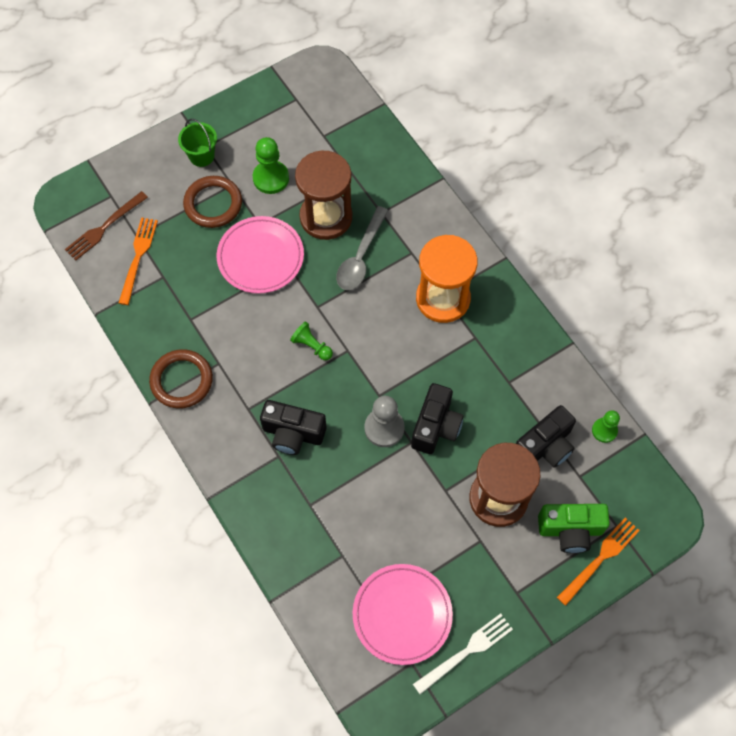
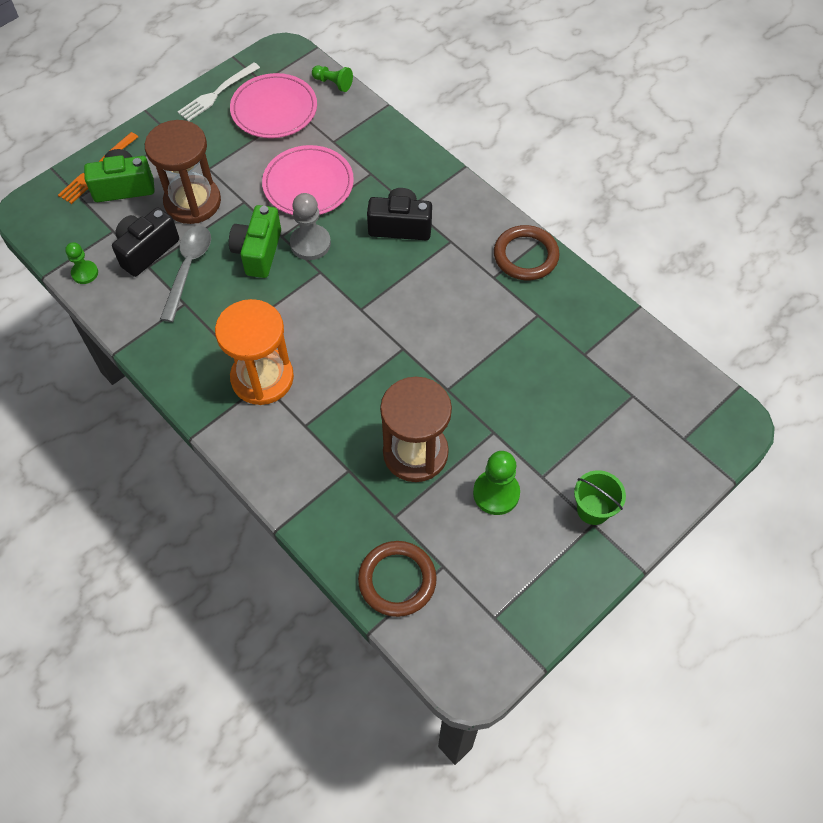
camera: 170 degrees right, 5 degrees down
brown fork [65,191,148,260] -> none
orange fork [119,217,158,305] -> none
brown ring [183,176,242,228] -> brown ring moved to [358,541,437,617]
pink plate [217,216,304,294] -> pink plate moved to [262,145,354,215]
green pawn [290,321,333,360] -> green pawn moved to [312,65,353,92]
grey spoon [336,206,389,290] -> grey spoon moved to [160,226,211,322]
black camera [411,383,464,454] -> green camera [229,205,281,278]

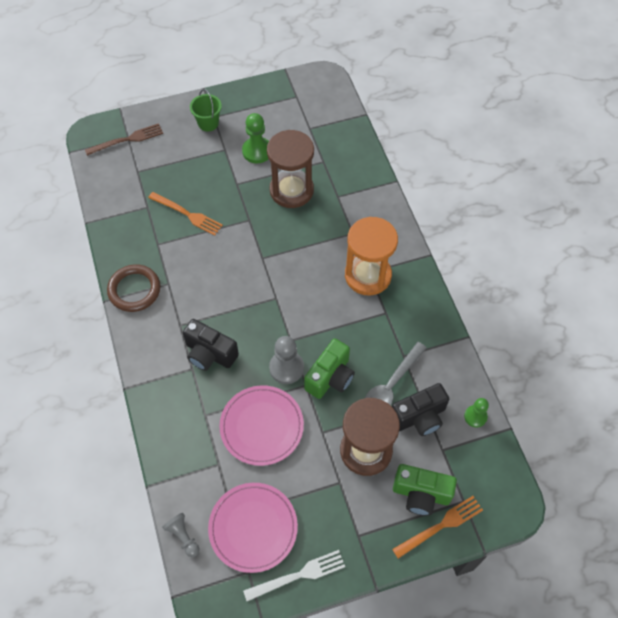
camera: 155 degrees left, 0 degrees up
green pawn [312,65,353,92] -> grey pawn [162,513,199,557]
brown ring [358,541,437,617] -> none
none -> brown fork [85,123,163,156]
none -> orange fork [148,192,223,236]

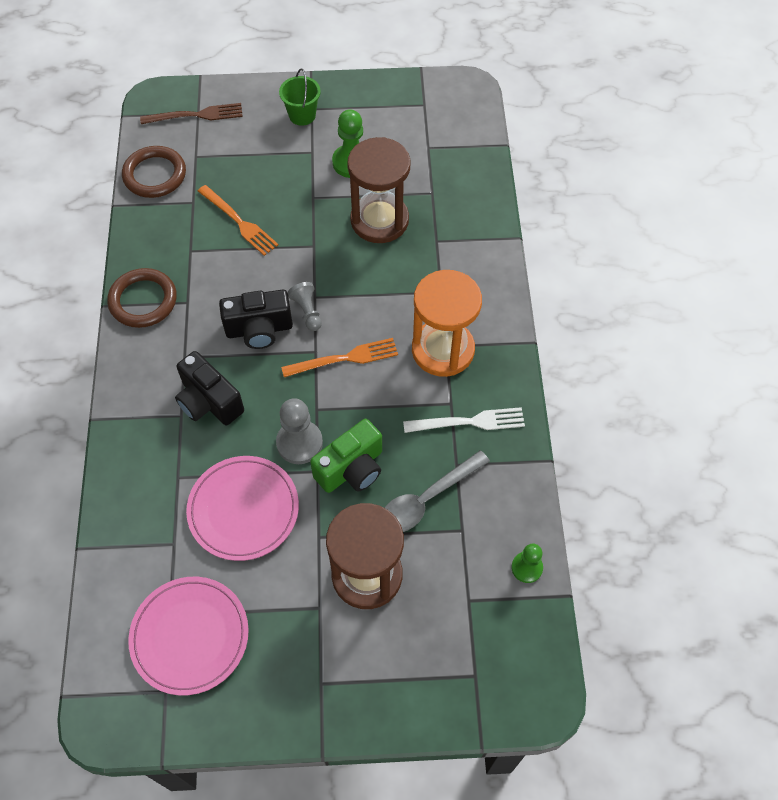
camera: 15 degrees right, 0 degrees up
grey pawn [162,513,199,557] -> grey pawn moved to [287,282,322,331]
white fork [243,550,345,601] -> white fork moved to [403,407,525,433]
black camera [392,383,449,436] -> black camera moved to [219,289,293,349]
orange fork [392,496,483,559] -> orange fork moved to [281,338,398,377]
green camera [393,464,457,516] -> none
none -> brown ring [122,146,186,198]

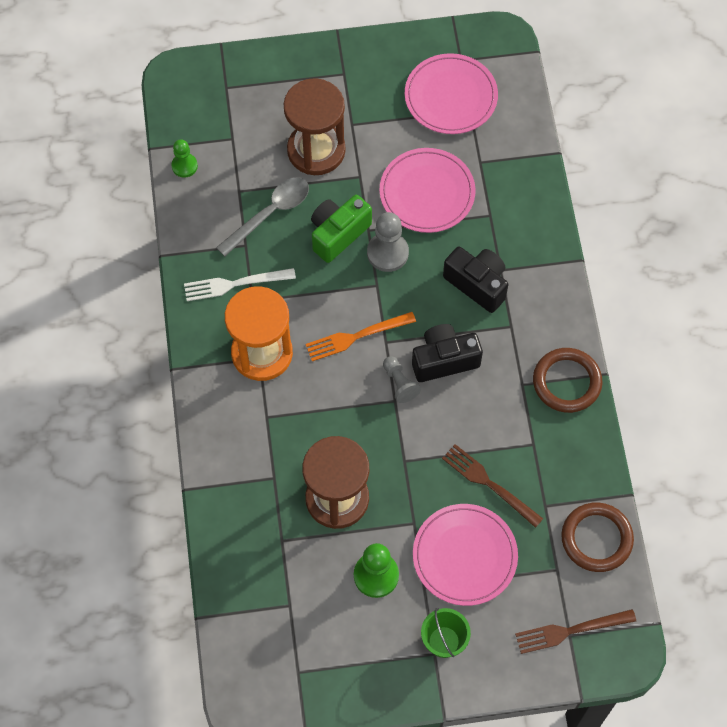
camera: 175 degrees right, 5 degrees up
orange fork [198,185,278,256] -> brown fork [442,444,543,528]
none -> pink plate [413,504,518,606]

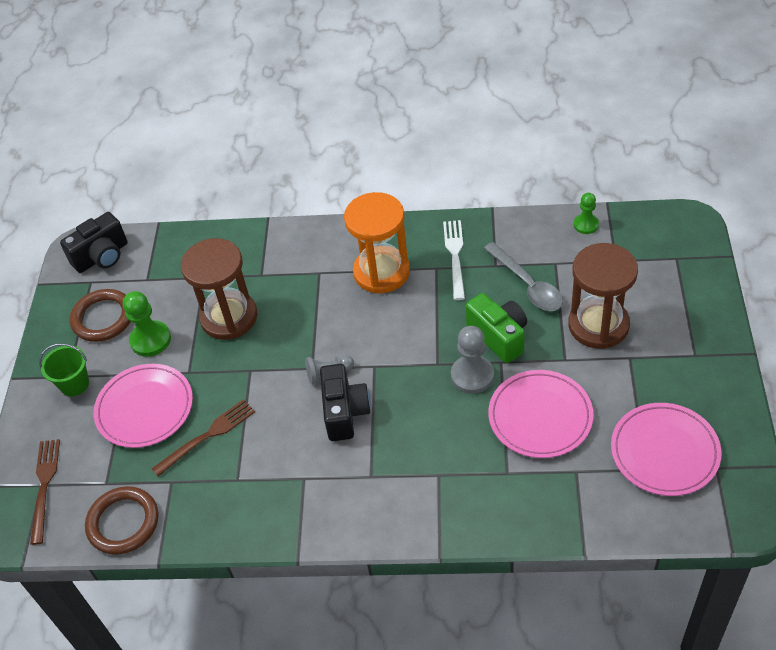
camera: 105 degrees right, 15 degrees down
orange fork [305,312,416,361] -> none
black camera [443,247,508,313] -> black camera moved to [60,212,128,273]
brown ring [533,348,603,413] -> brown ring moved to [70,289,131,342]

